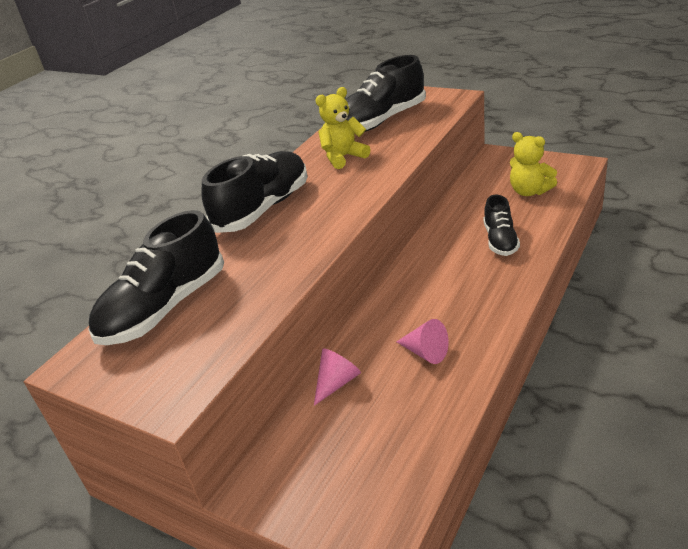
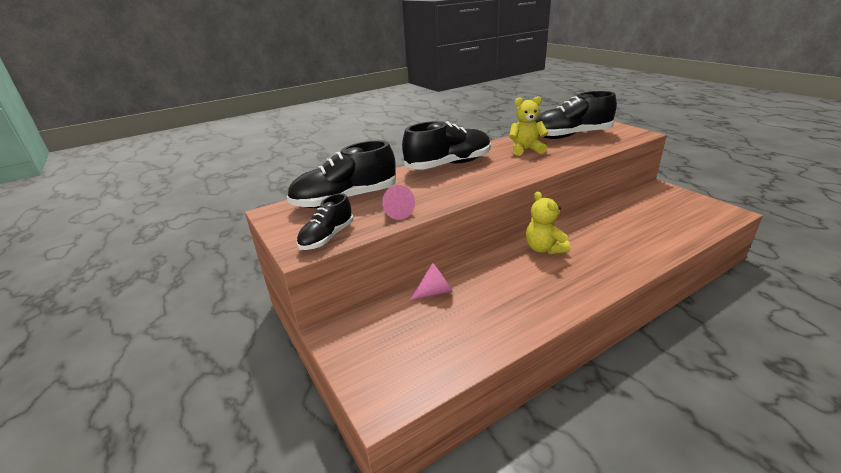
camera: 25 degrees right, 5 degrees down
pink cone [396,319,449,364] -> pink cone moved to [382,185,415,220]
black shoe [483,195,520,256] -> black shoe moved to [297,193,354,250]
yellow teddy bear [510,132,557,196] -> yellow teddy bear moved to [526,191,570,254]

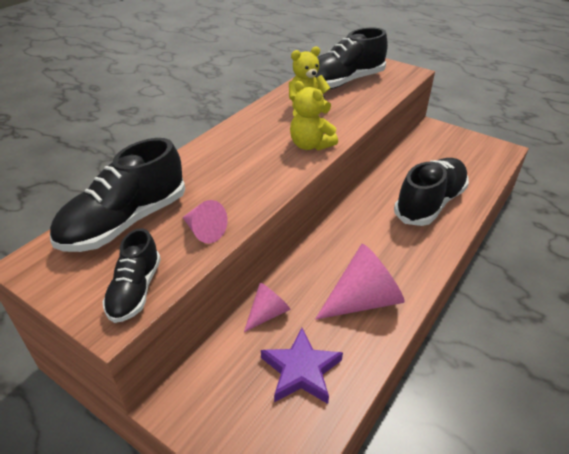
camera: 25 degrees left, 10 degrees up
black shoe [402,121,491,169] -> black shoe moved to [394,158,469,226]
yellow teddy bear [526,191,570,254] -> yellow teddy bear moved to [290,81,338,151]
none -> purple star [261,328,343,404]
none -> pink cone [315,244,405,320]

